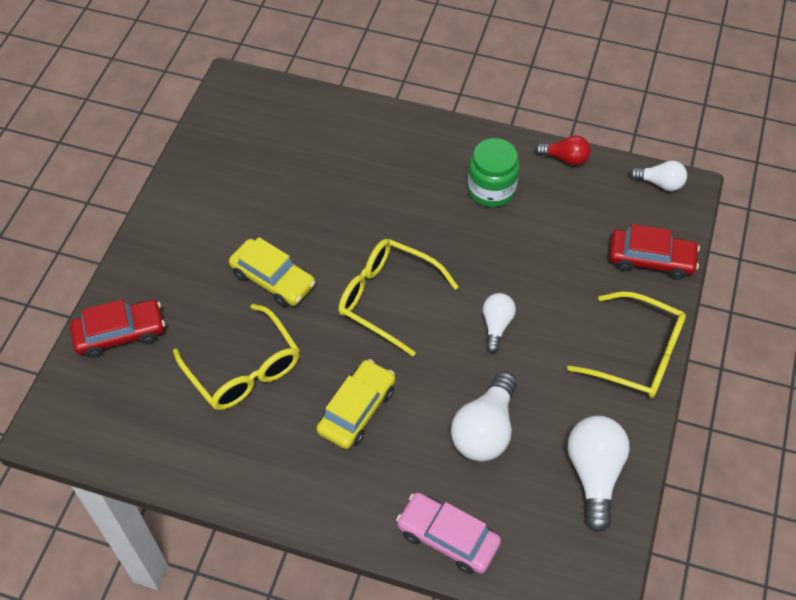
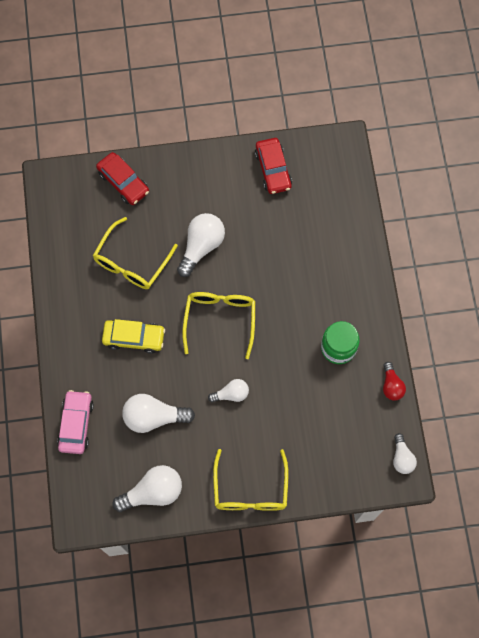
camera: 65 degrees right, 15 degrees up
yellow car [229,237,315,307] -> white light bulb [177,213,225,277]
red car [609,224,700,280] -> red car moved to [255,138,292,194]

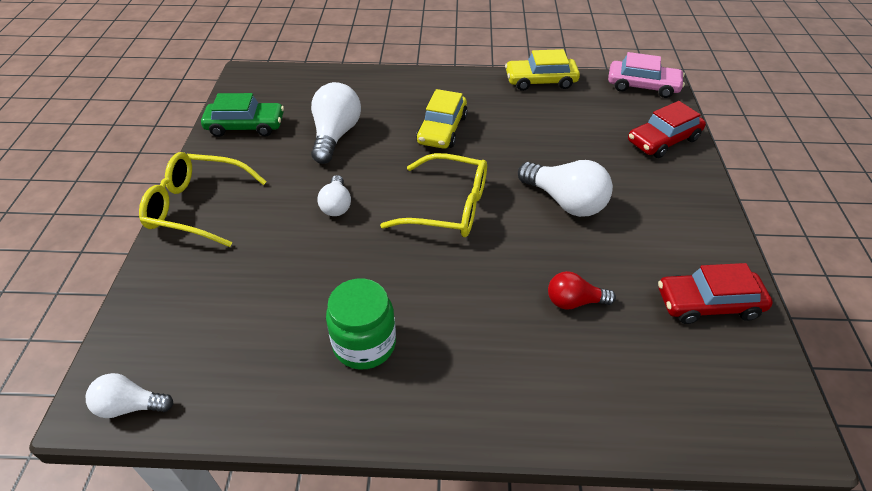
camera: 100 degrees right, 25 degrees down
pink car [57,390,94,454] -> pink car moved to [608,52,685,98]
yellow glasses [93,217,178,289] -> none
white light bulb [112,465,182,512] -> green car [201,93,284,137]
red light bulb [383,362,406,401] -> red light bulb moved to [548,271,616,310]
none -> yellow car [505,49,580,91]

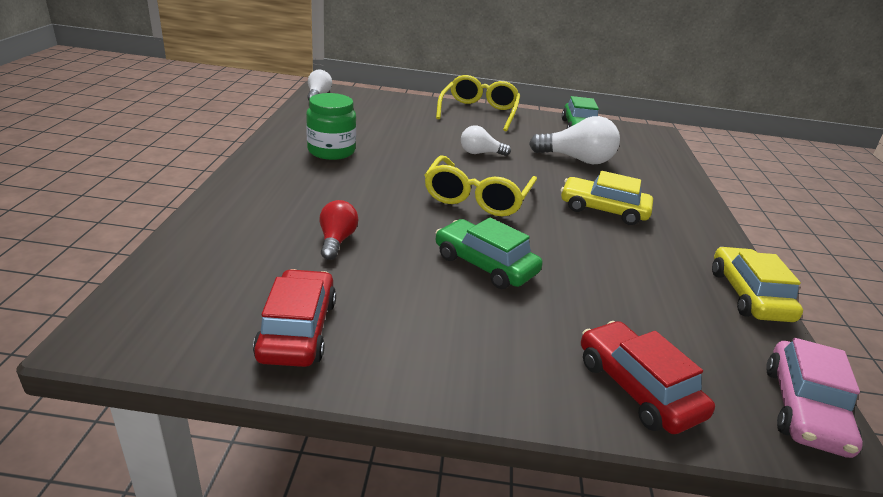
camera: 90 degrees right, 15 degrees down
white light bulb [518,160,613,217] -> green car [435,217,543,289]

